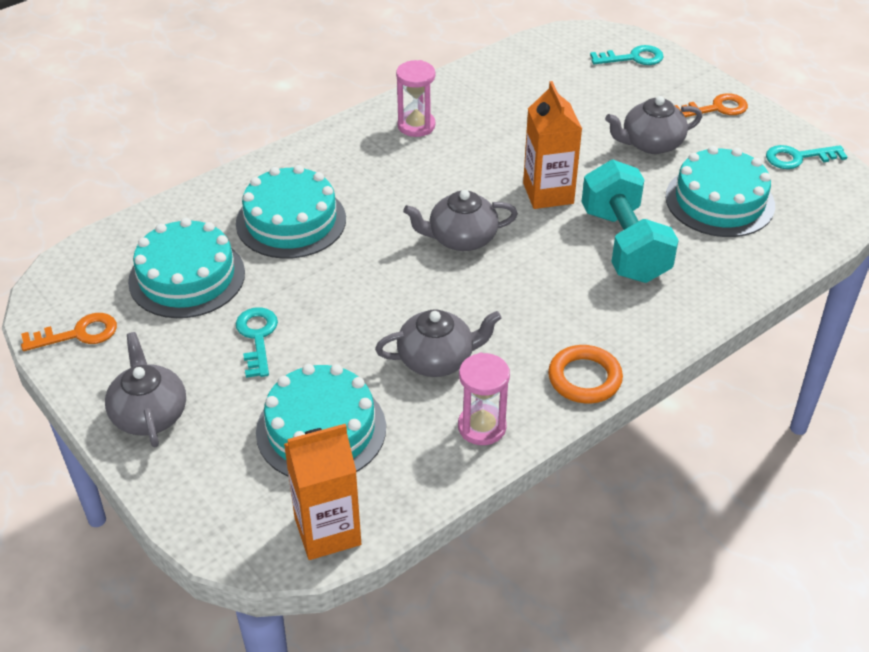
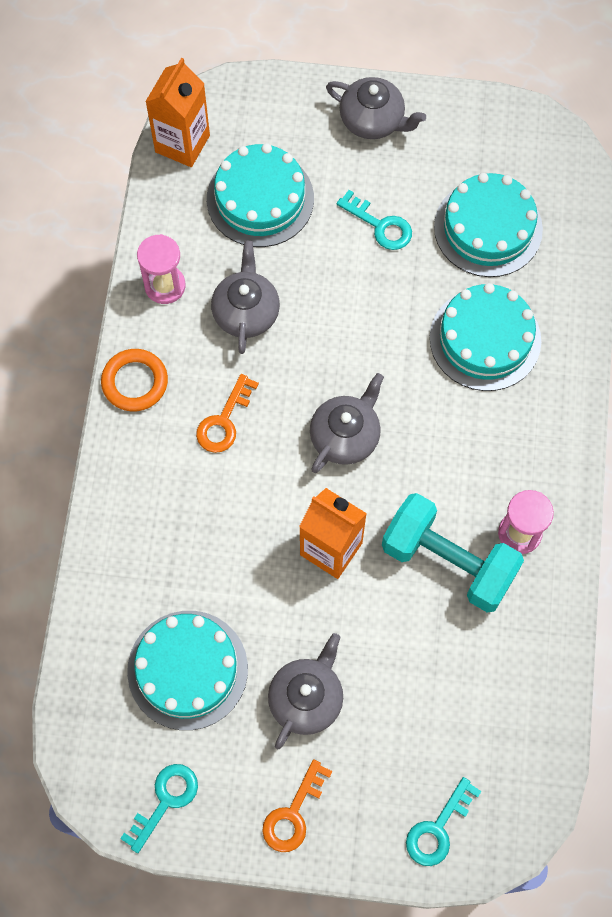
camera: 135 degrees right, 25 degrees up
orange key [21,313,117,351] -> orange key moved to [196,374,259,453]
grey teapot [375,310,502,377] -> grey teapot turned 150 degrees clockwise [211,241,280,354]
turquoise dumbbell [582,160,679,283] -> turquoise dumbbell moved to [382,493,524,613]

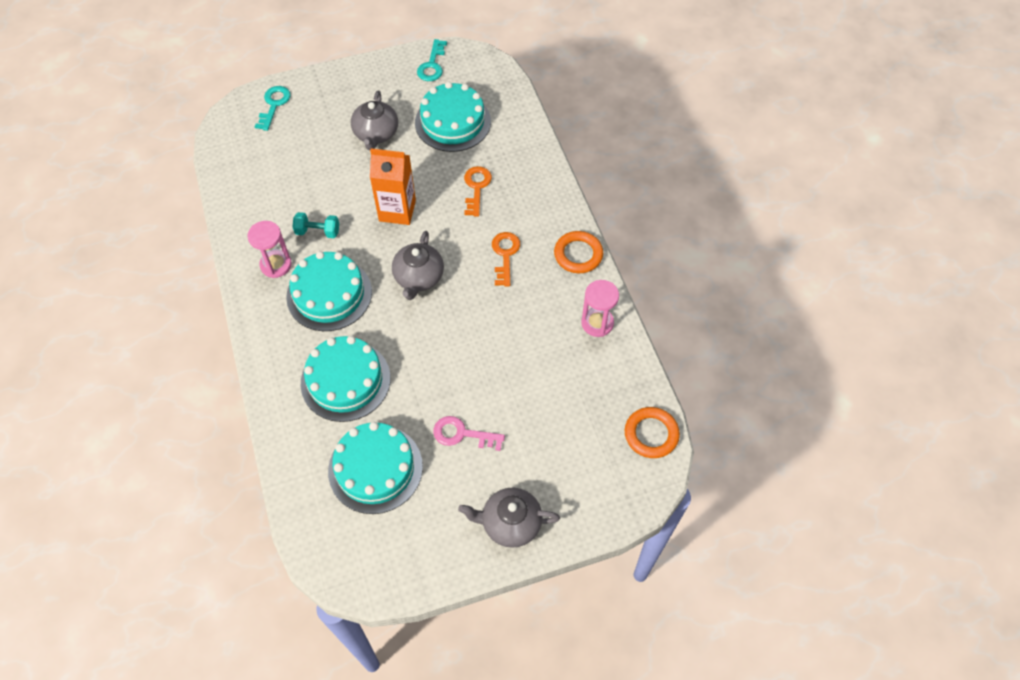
camera: 155 degrees right, 10 degrees down
orange carton [145,58,210,167] -> orange ring [625,407,680,458]
turquoise cake [207,143,314,247] -> turquoise cake moved to [286,251,372,331]
grey teapot [211,241,280,354] -> none
orange key [262,759,333,852] -> orange key moved to [464,166,492,217]
turquoise key [337,190,412,250] -> pink key [433,416,505,451]
turquoise dumbbell [382,493,524,613] -> turquoise dumbbell [293,212,339,238], size x0.47

